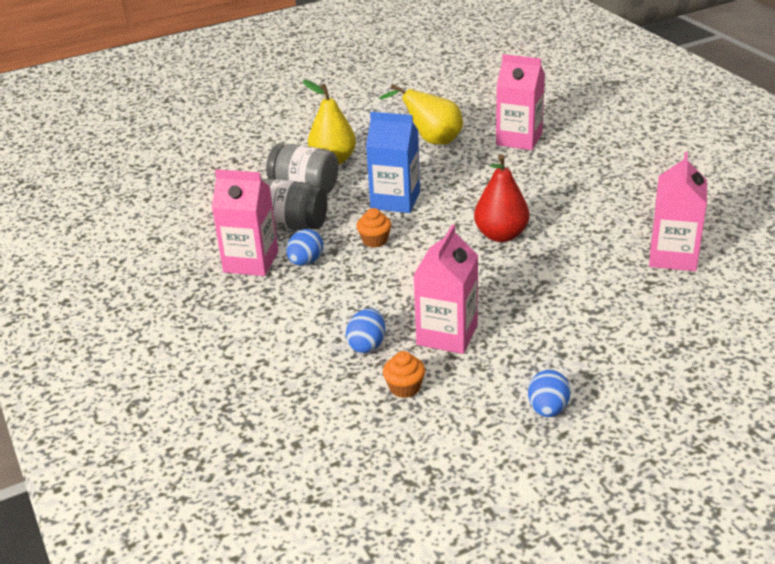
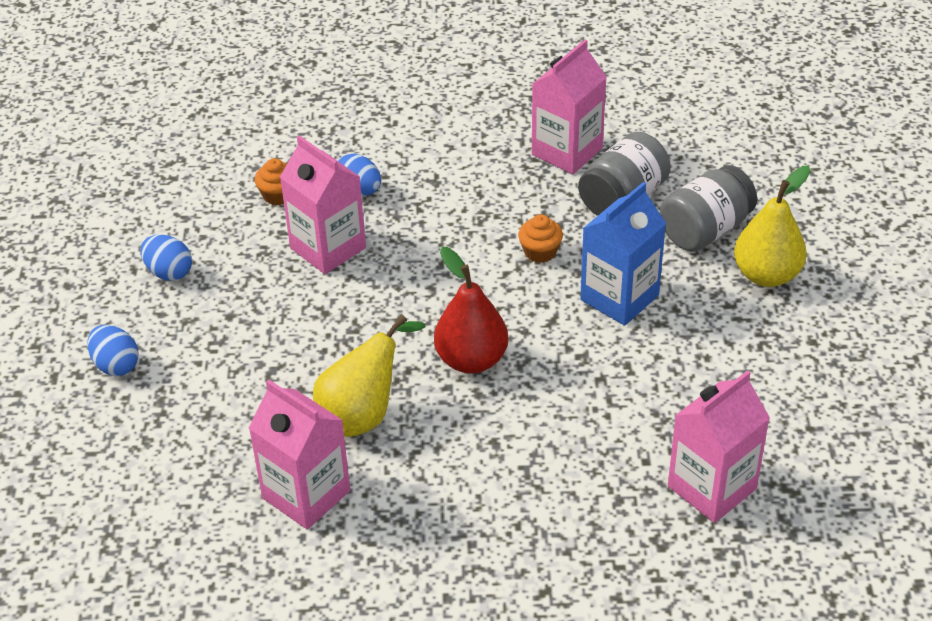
camera: 115 degrees right, 10 degrees up
blue egg [286,229,323,266] -> blue egg moved to [87,325,139,376]
yellow pear [379,84,463,145] -> yellow pear moved to [313,315,425,437]

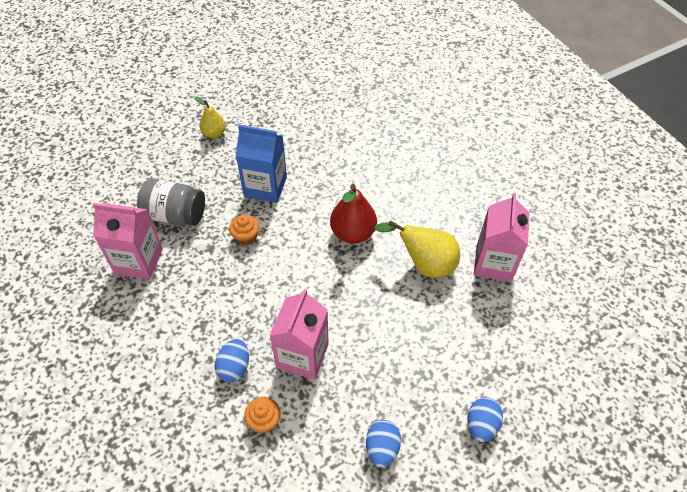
camera: 120 degrees left, 10 degrees up
grey jar [660,165,757,252] -> none
pink carton [668,370,770,523] -> none
yellow pear [734,166,811,287] -> yellow pear [194,96,226,138], size x0.62

